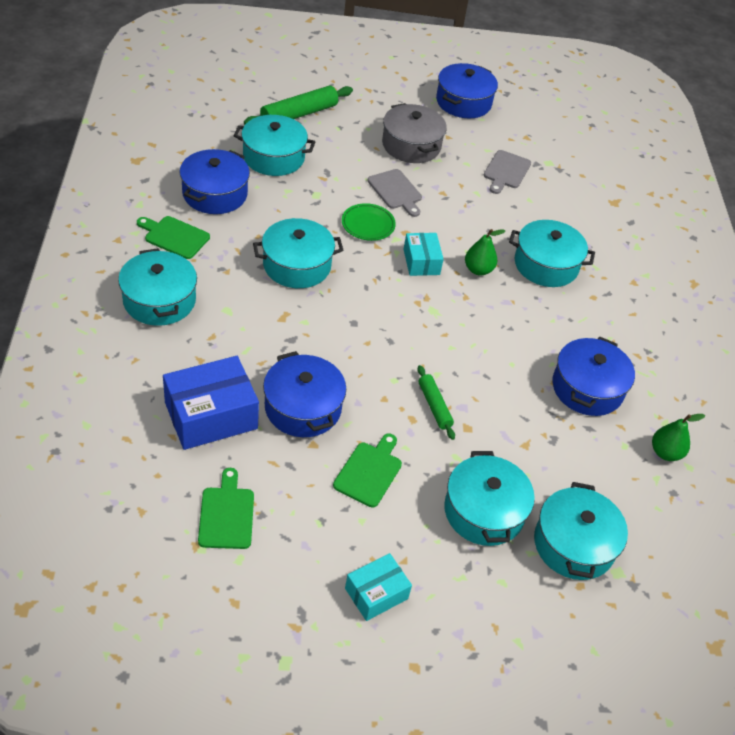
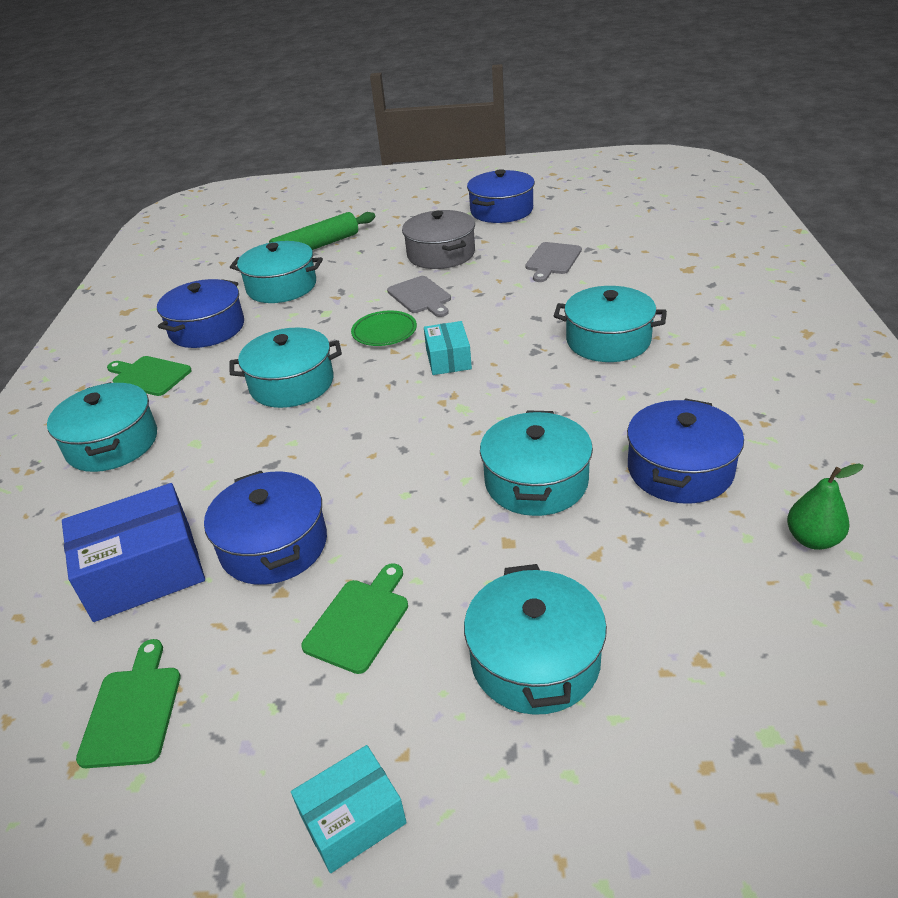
camera: 10 degrees right, 10 degrees down
green rolling pin [417,365,455,440] -> none
green pear [465,229,505,276] -> none
turquoise pot [534,482,628,580] -> turquoise pot moved to [480,410,593,516]

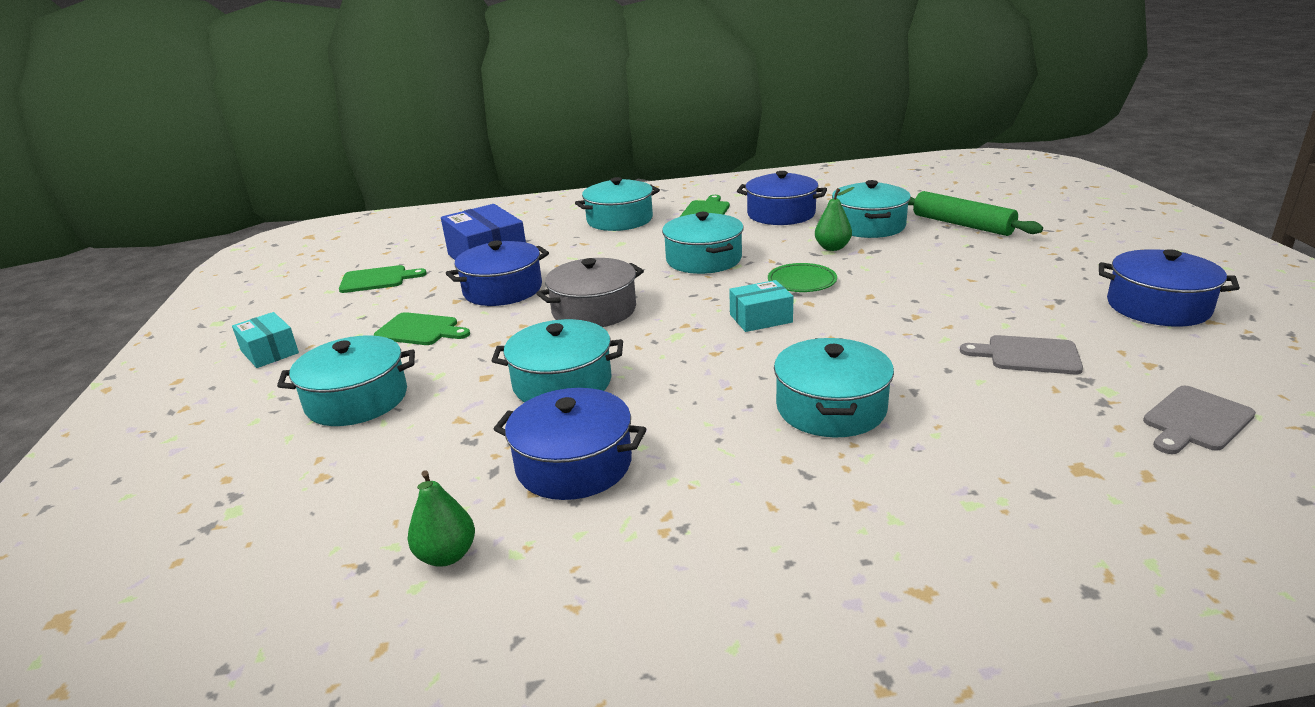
camera: 80 degrees right, 10 degrees down
grey cutting board [387,276,451,317] -> grey cutting board moved to [1143,386,1256,454]
grey pot [402,210,475,269] -> grey pot moved to [536,258,644,327]
none -> green pear [815,187,854,251]

